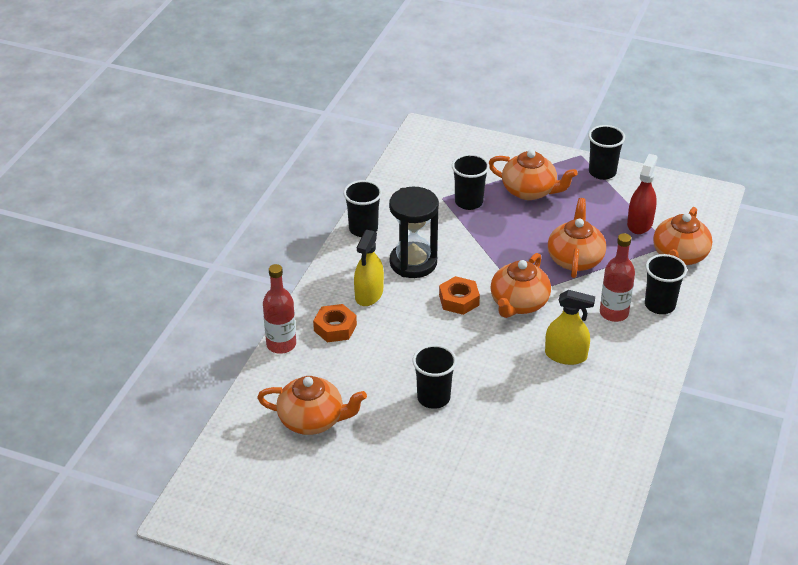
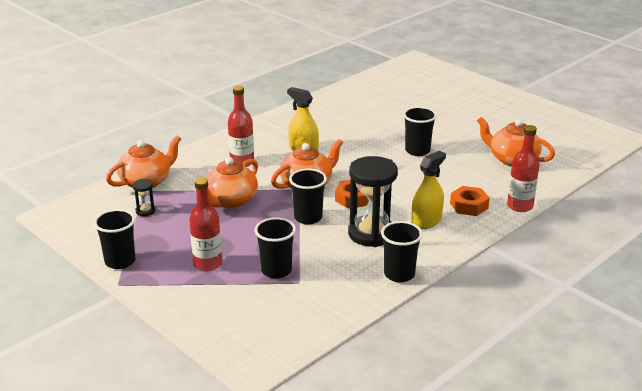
camera: 155 degrees left, 10 degrees down
orange teapot [489,150,577,200] -> red bottle [189,178,222,271]
red spray bottle [627,154,658,234] -> black hourglass [132,179,155,216]
black cup [645,254,687,314] -> black cup moved to [289,168,327,225]

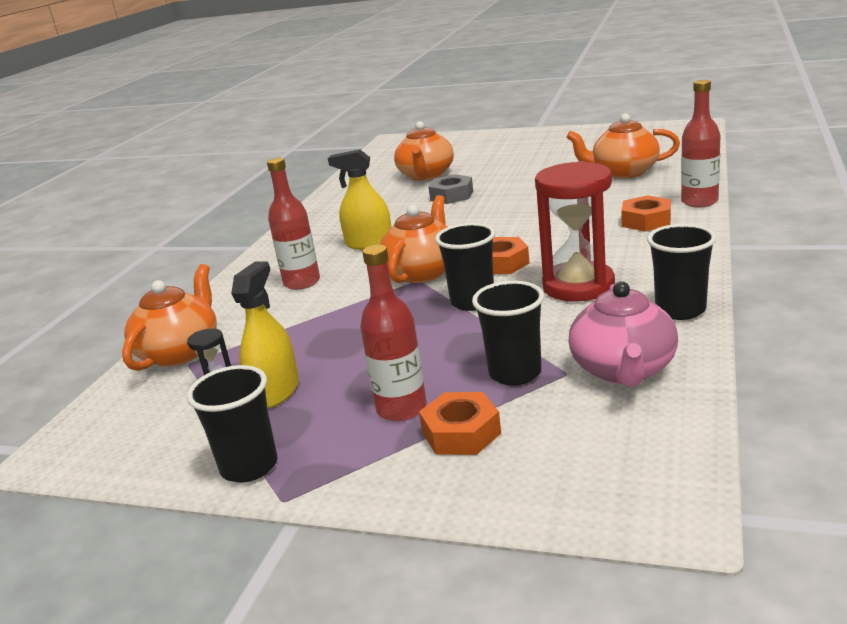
camera: 25 degrees left, 5 degrees down
orange teapot [206,157,258,208] -> orange teapot moved to [394,121,454,181]
black hourglass [348,156,398,247] -> red hourglass [535,161,615,302]
black cup [403,107,437,156] -> none
yellow spray bottle [412,151,446,229] -> yellow spray bottle moved to [231,261,299,409]
none -> orange nut [419,392,501,455]
none -> grey nut [429,174,473,204]
none -> pink teapot [569,281,678,387]

